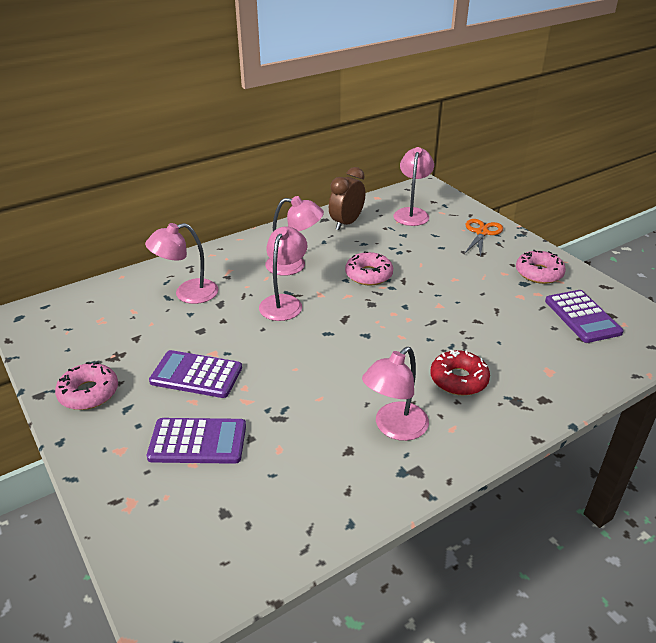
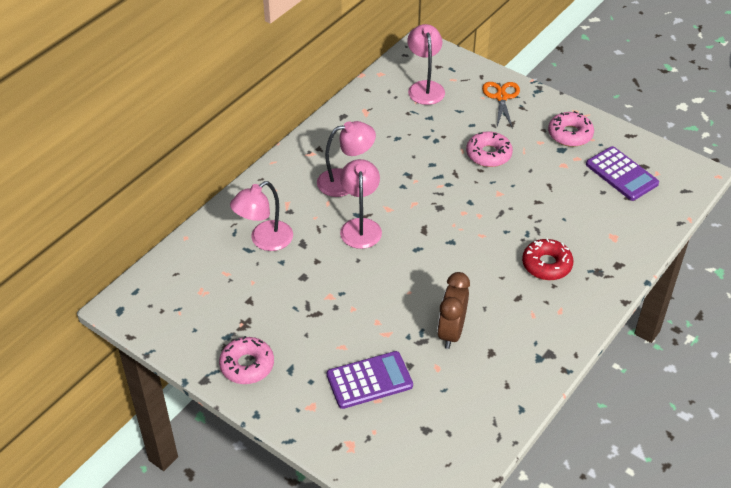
camera: 20 degrees left, 10 degrees up
purple calculator [149,350,242,398] -> none
brown clock [329,167,366,230] -> brown clock moved to [437,272,470,349]
pink donut [345,252,393,286] -> pink donut moved to [466,131,513,167]
pink lamp [362,347,429,441] -> none

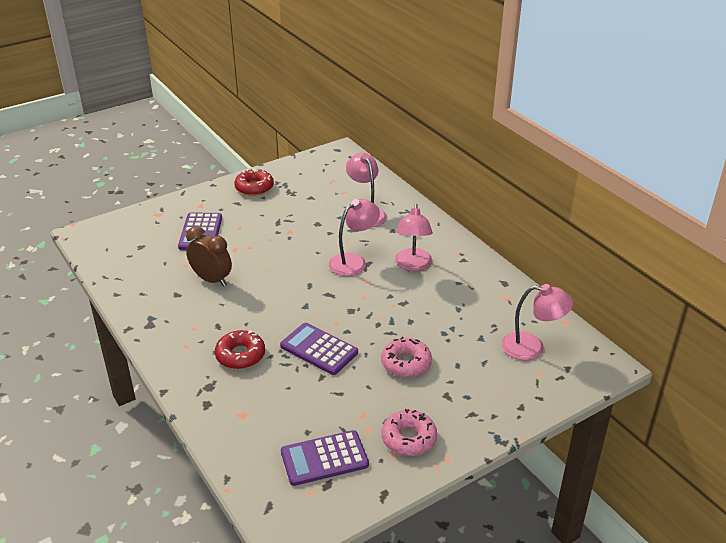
camera: 110 degrees right, 10 degrees down
pink donut [219,336,274,384] -> red donut [234,168,274,196]
pink lamp [340,159,382,249] -> pink lamp turned 60 degrees counterclockwise [329,199,380,276]
orange scissors [482,82,520,129] -> none
none -> purple calculator [280,323,358,375]

